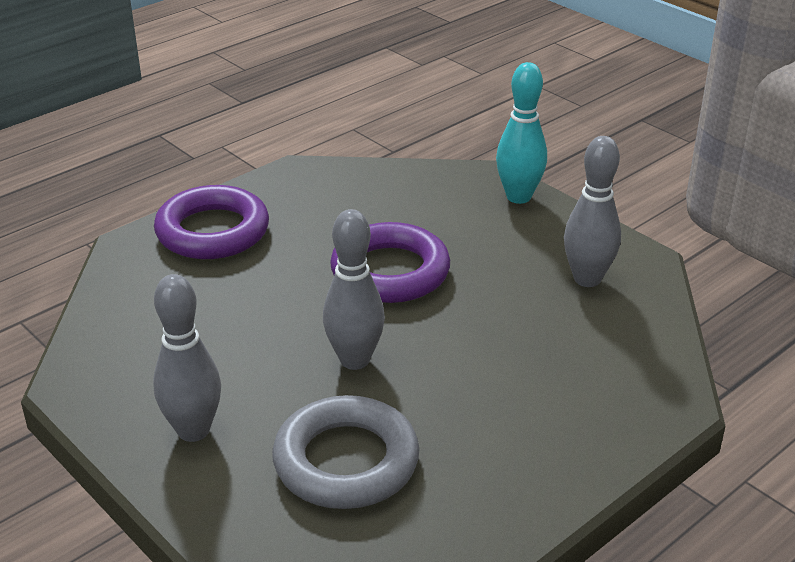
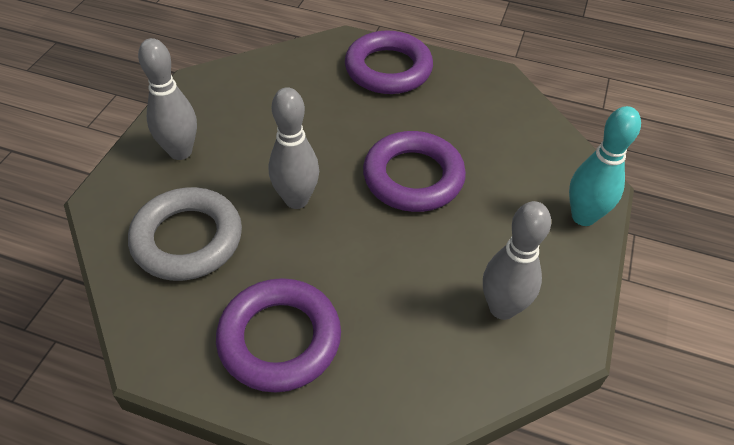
camera: 60 degrees right, 15 degrees up
none -> purple ring [216,278,341,393]

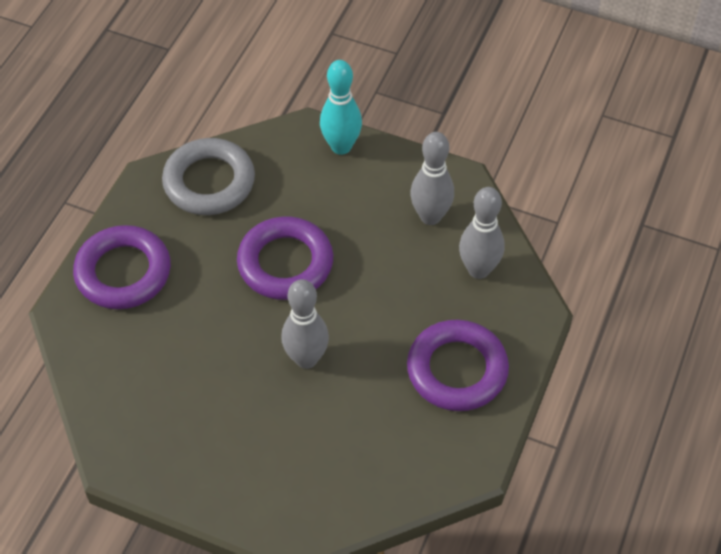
camera: 85 degrees left, 5 degrees up
grey ring [128,187,242,281] -> grey ring moved to [162,138,255,215]
grey bowling pin [138,38,197,160] -> grey bowling pin moved to [459,187,504,279]

